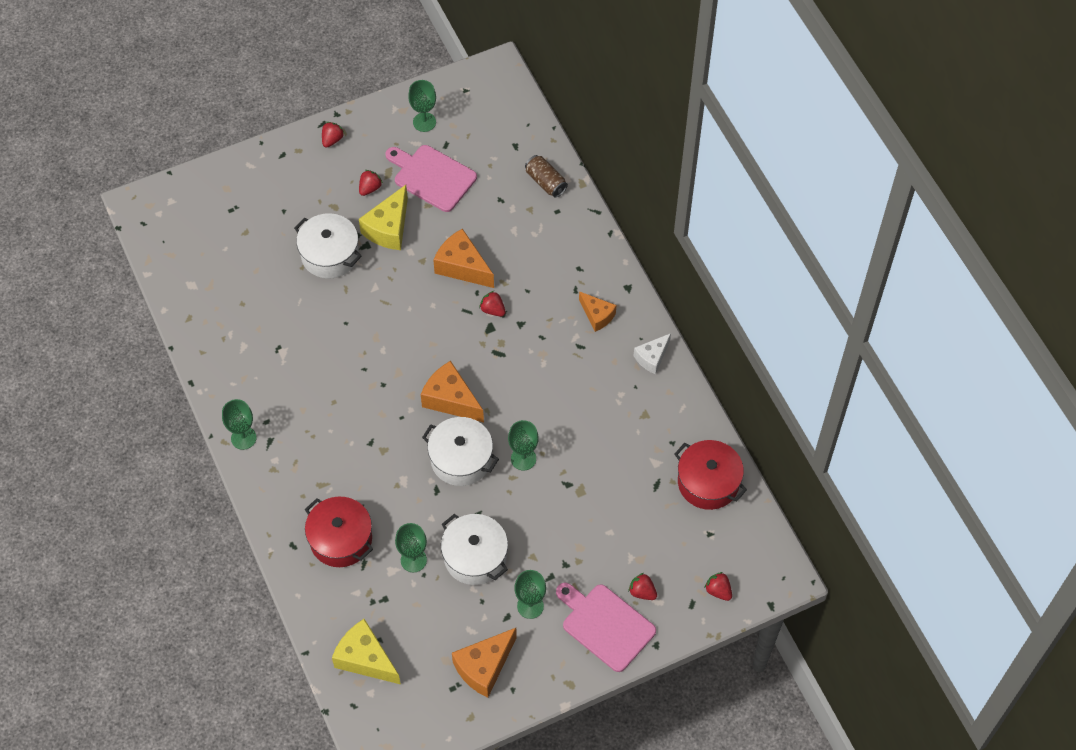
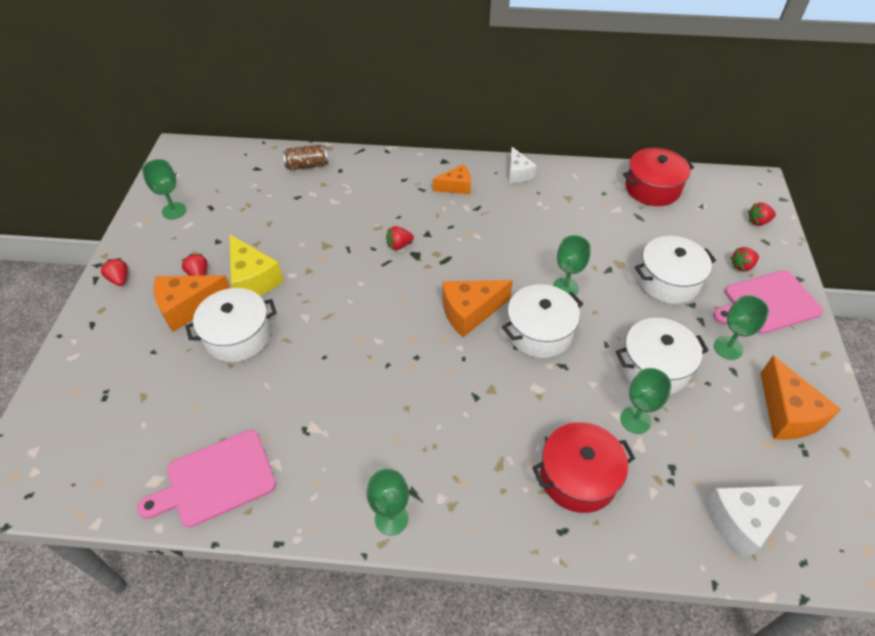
camera: 60 degrees left, 10 degrees down
yellow cheese [332,619,401,684] -> white cheese [704,485,803,561]
pink cutting board [386,145,477,212] -> pink cutting board moved to [137,430,276,528]
orange cheese [433,228,494,288] -> orange cheese moved to [154,275,230,332]
none -> white pot [635,236,716,304]

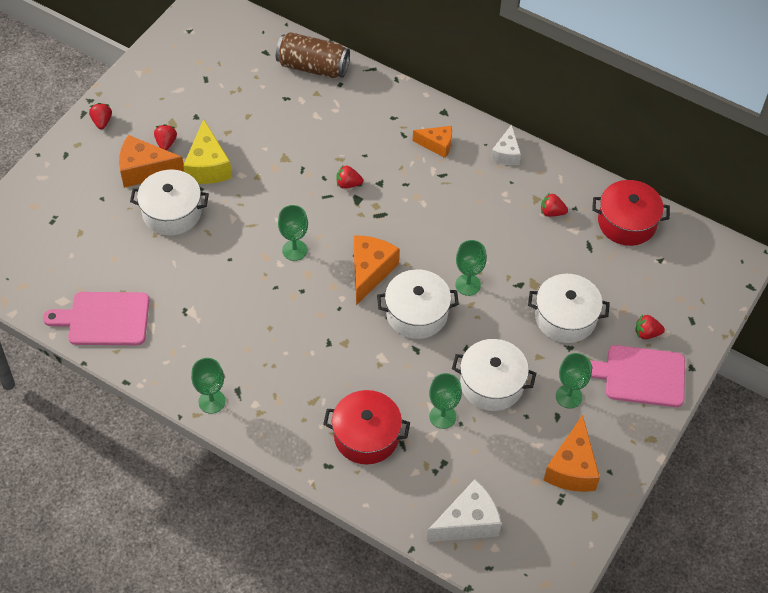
camera: 25 degrees right, 5 degrees up
green goblet [142,159,186,219] -> green goblet moved to [278,205,308,261]
brown can [283,145,328,170] -> brown can [276,32,350,78], size x1.59
orange cheese [443,280,513,337] -> orange cheese turned 105 degrees clockwise [354,235,399,305]
white cheese [704,485,803,561] -> white cheese turned 150 degrees clockwise [427,479,502,542]
red strawberry [748,202,776,226] -> red strawberry moved to [541,193,568,217]

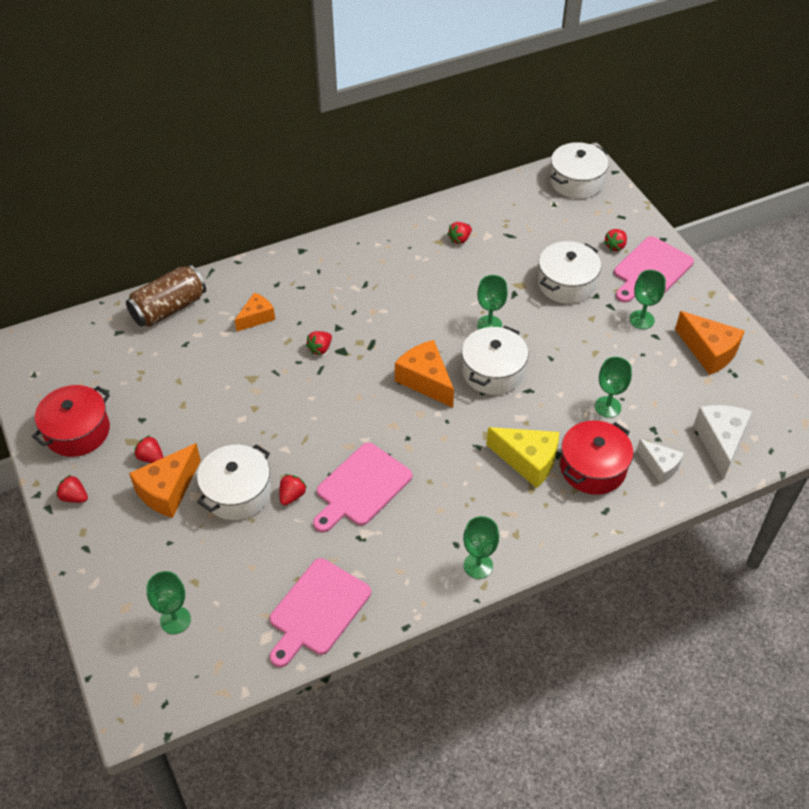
camera: 55 degrees left, 5 degrees down
yellow cheese [183,119,232,184] -> yellow cheese moved to [486,427,559,488]
green goblet [278,205,308,261] -> green goblet moved to [146,571,191,634]
orange cheese [413,126,452,158] -> orange cheese moved to [235,293,275,332]
white pot [452,339,536,411] -> white pot moved to [550,142,609,199]
white cheese [491,124,521,165] -> white cheese moved to [637,439,684,484]
red pot [592,180,670,246] -> red pot moved to [32,385,110,457]
none -> red strawberry [279,474,307,505]
none -> pink cutting board [313,442,412,532]

